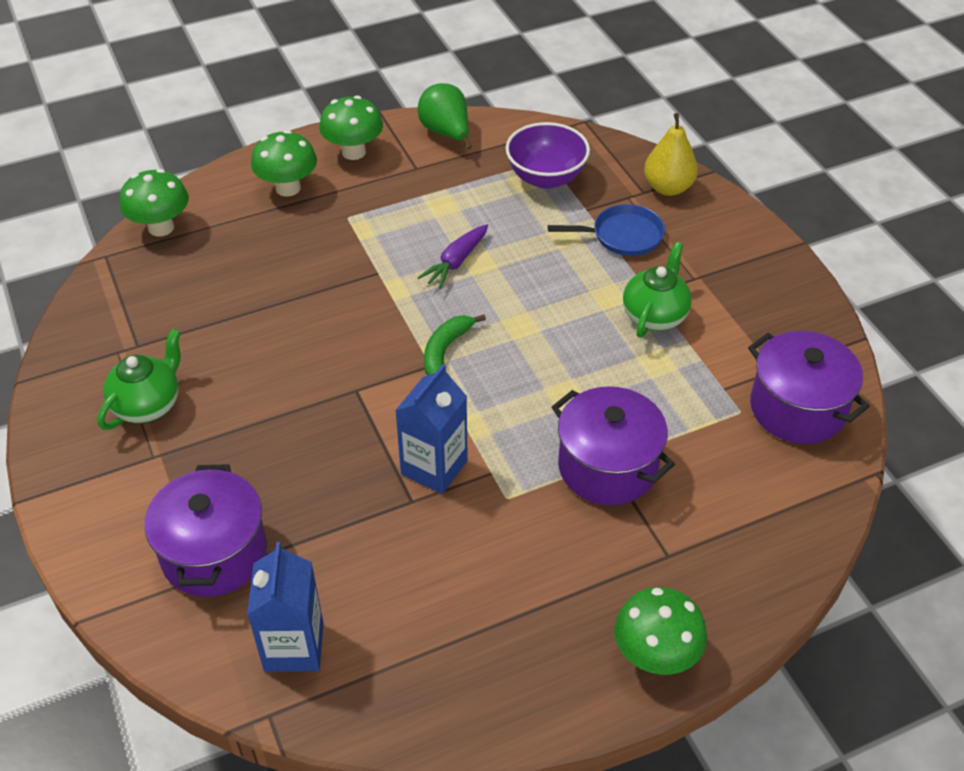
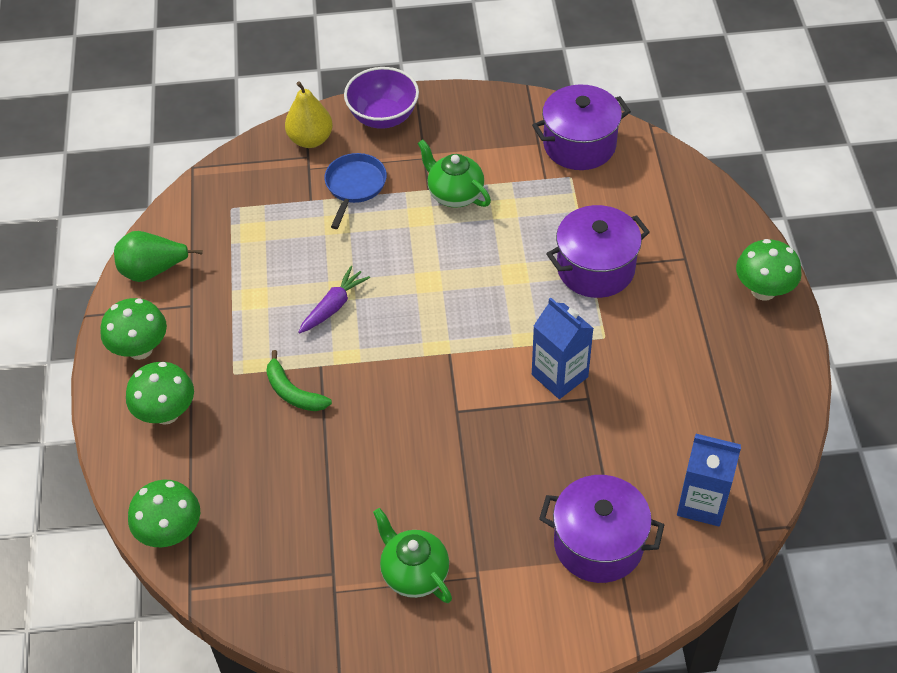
camera: 70 degrees left, 5 degrees up
purple carrot [417,224,488,289] -> purple carrot turned 105 degrees counterclockwise [298,266,370,333]
green banana [424,315,486,375] -> green banana moved to [266,350,332,411]
purple bowl [505,122,590,189] -> purple bowl moved to [344,67,419,129]

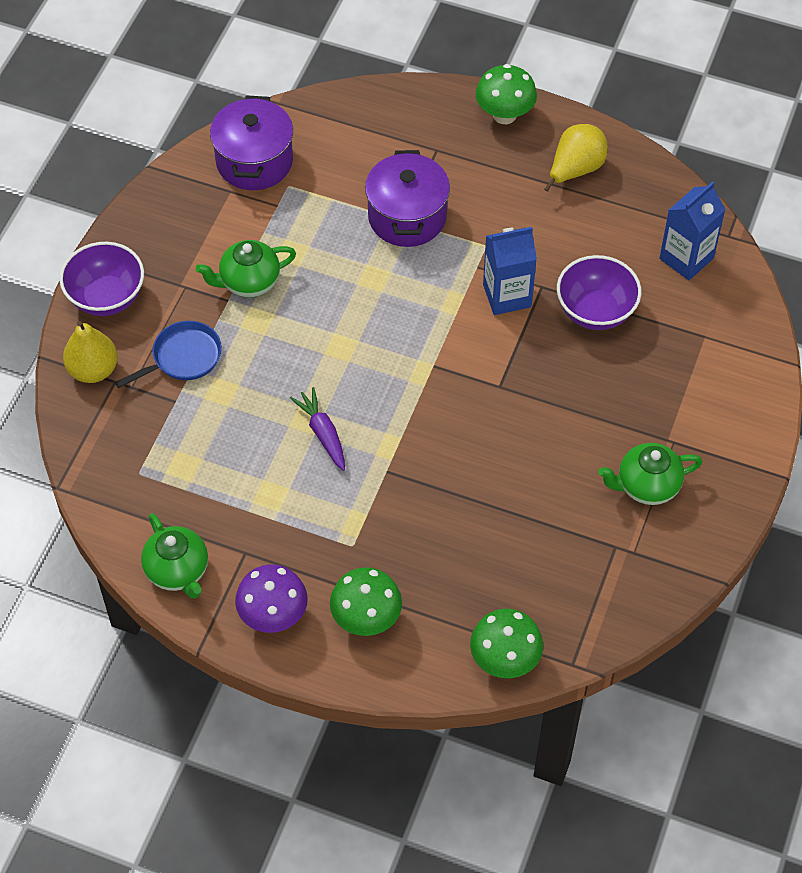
camera: 65 degrees left, 5 degrees up
green mushroom [101,298,167,360] -> purple mushroom [235,564,308,633]
green pear [114,231,203,282] -> green teapot [141,513,208,599]
green banana [266,350,332,411] -> none
blue pan [324,153,387,229] -> blue pan turned 105 degrees clockwise [115,321,222,388]
purple pot [539,475,664,583] -> none
none -> yellow pear [544,124,608,191]
none -> purple bowl [557,255,641,330]

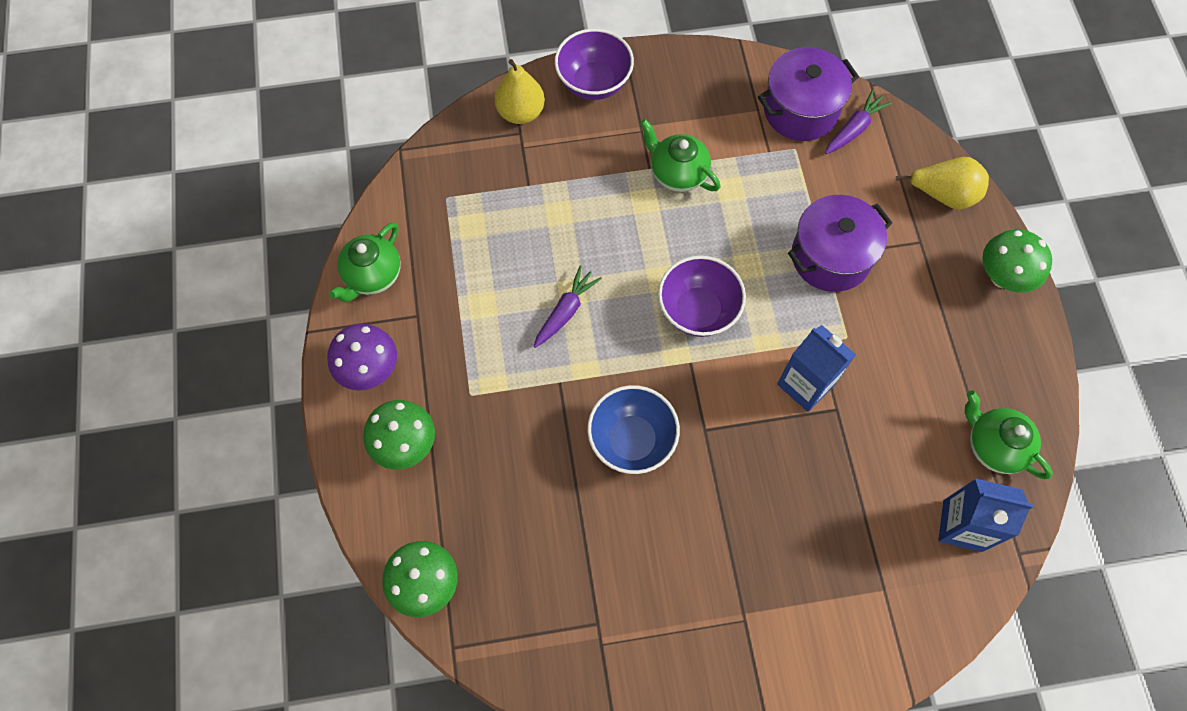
camera: 60 degrees right, 10 degrees up
blue pan [115,321,222,388] -> none
yellow pear [544,124,608,191] -> yellow pear moved to [896,157,989,210]
purple bowl [557,255,641,330] -> purple bowl moved to [658,256,746,337]
green teapot [598,443,702,505] -> green teapot moved to [965,391,1053,479]
none -> blue bowl [587,385,680,474]
none -> purple carrot [825,89,892,154]

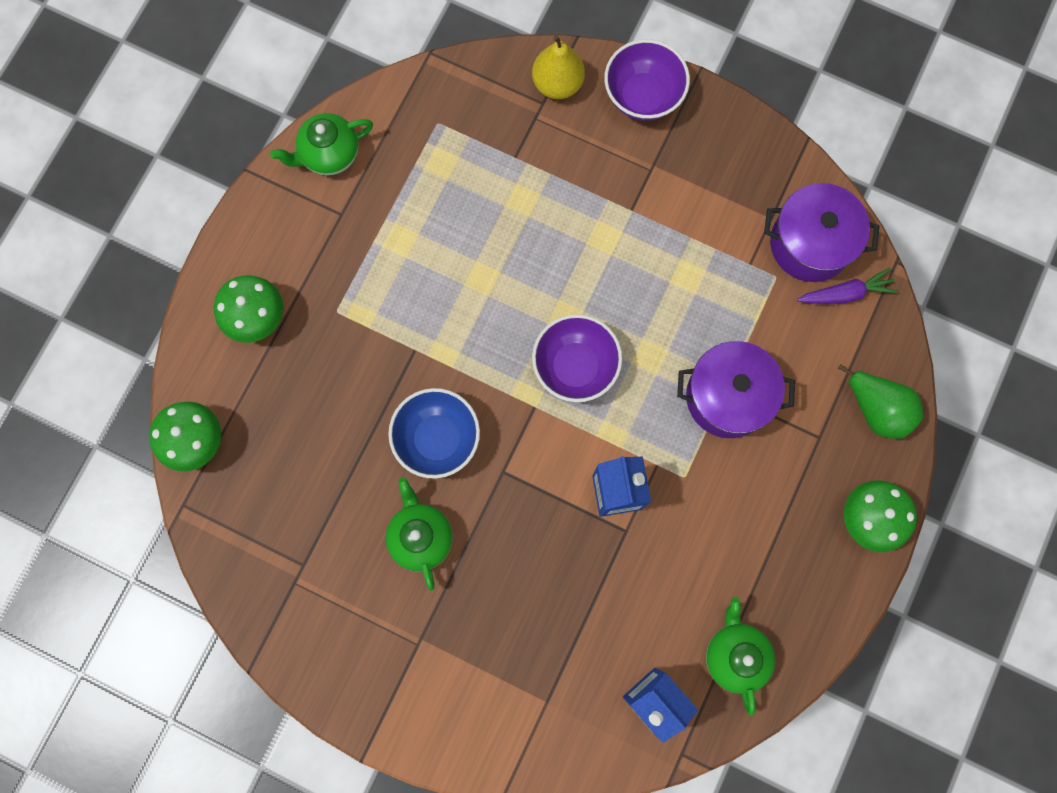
camera: 35 degrees right, 10 degrees up
purple mushroom [327,324,397,391] -> none
purple carrot [534,265,602,348] -> none
green teapot [640,119,720,192] -> green teapot moved to [386,478,453,591]
yellow pear [896,157,989,210] -> green pear [838,364,923,439]

